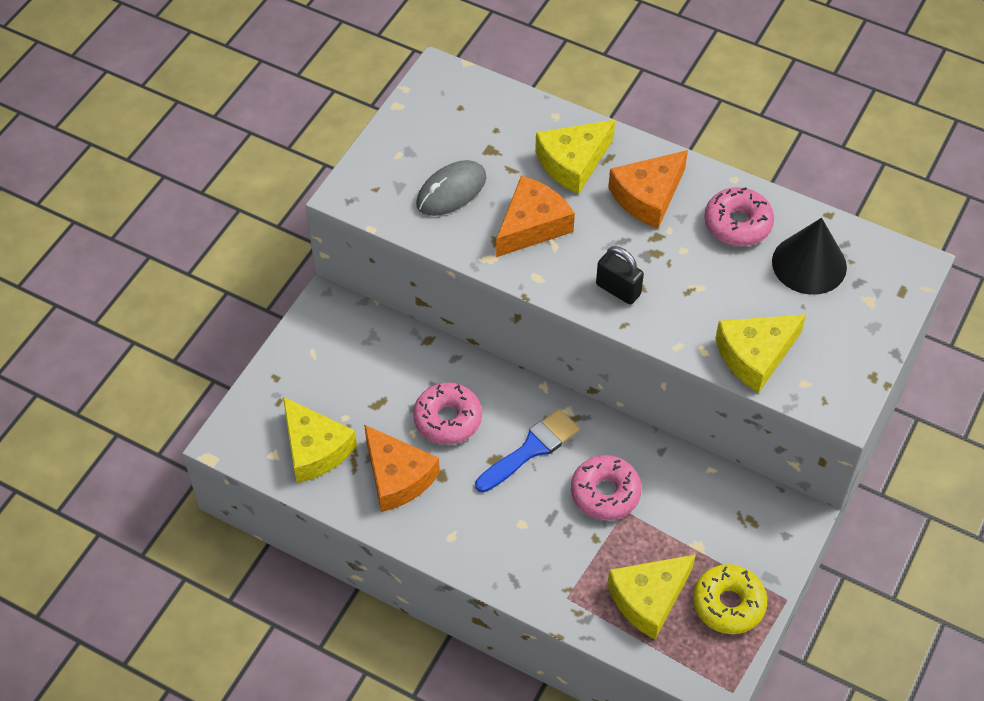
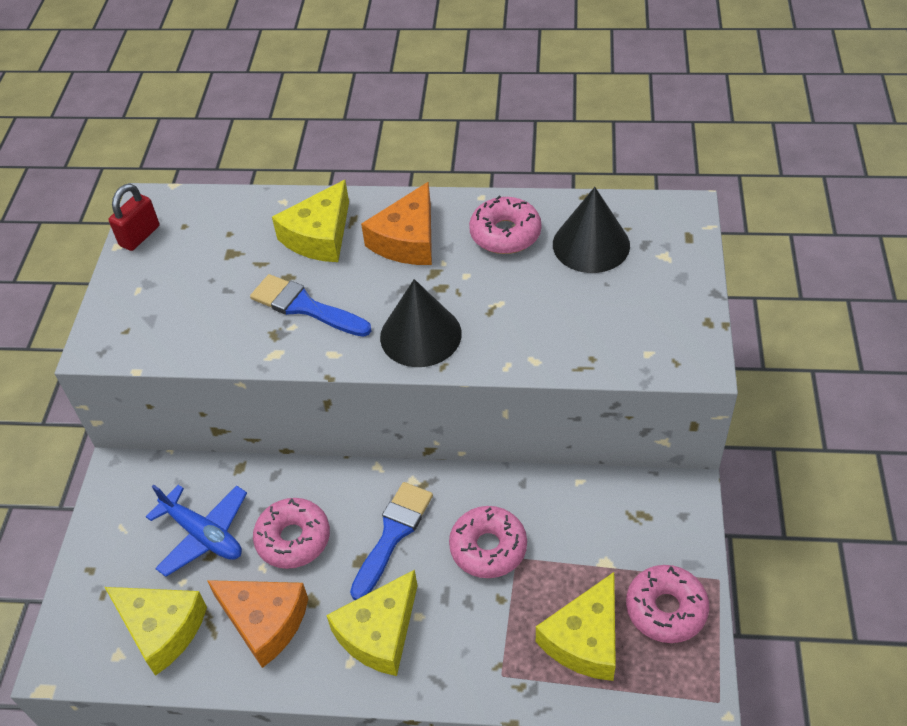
camera: 20 degrees left, 5 degrees down
grey mouse [416,160,486,216] -> none
orange cheese [496,176,575,257] -> blue brush [250,274,372,337]
black padlock [596,246,644,305] -> black cone [380,279,462,367]
yellow donut [693,564,767,634] -> pink donut [626,565,709,643]
yellow cheese [715,315,806,393] -> yellow cheese moved to [326,570,417,676]
none -> red padlock [109,184,159,251]
none -> blue plane [146,485,247,577]

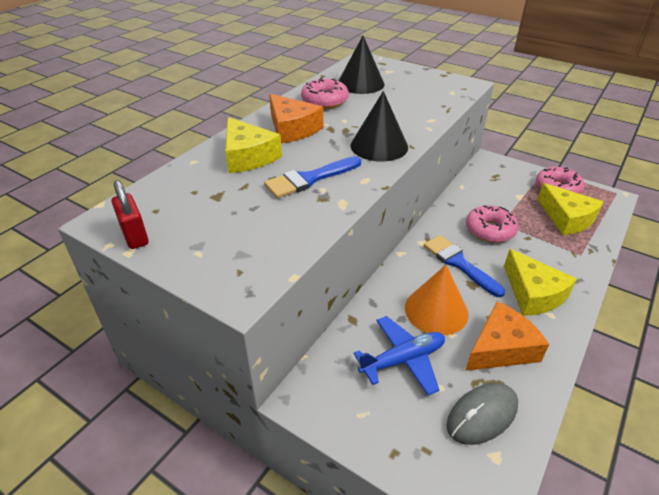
camera: 65 degrees left, 10 degrees down
yellow cheese [105,587,207,676] -> grey mouse [447,383,518,445]
pink donut [253,498,330,569] -> orange cone [405,265,468,335]

